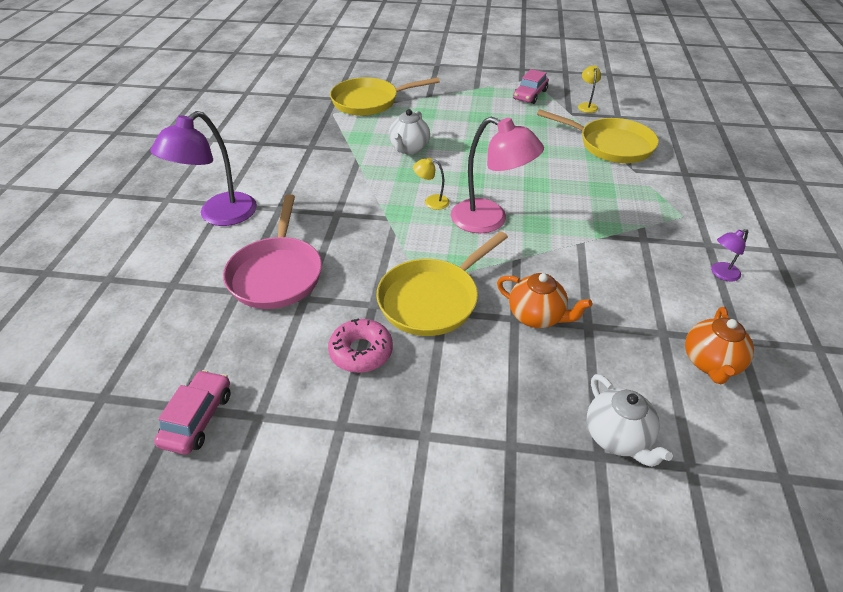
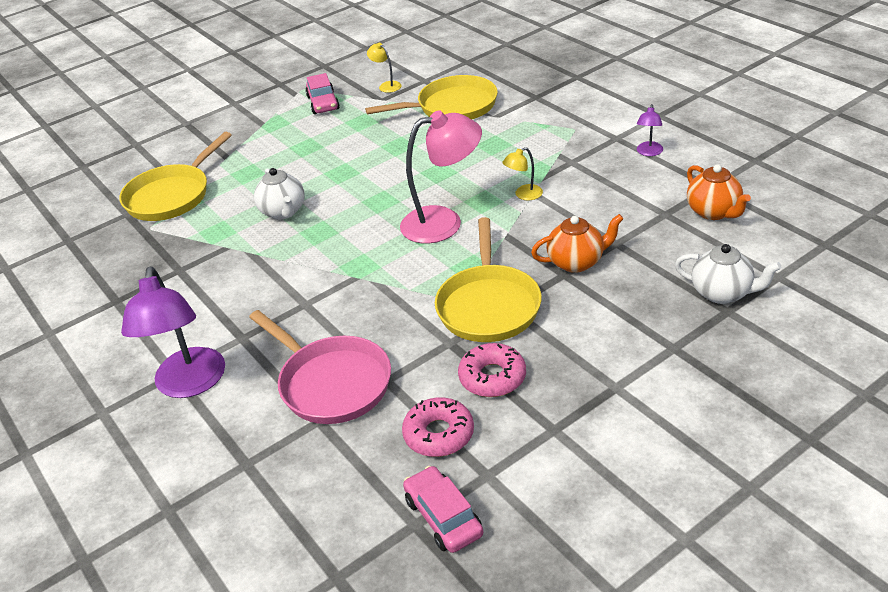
camera: 40 degrees left, 5 degrees down
yellow lamp [413,158,450,210] -> yellow lamp moved to [502,147,543,200]
none -> pink donut [402,397,474,457]

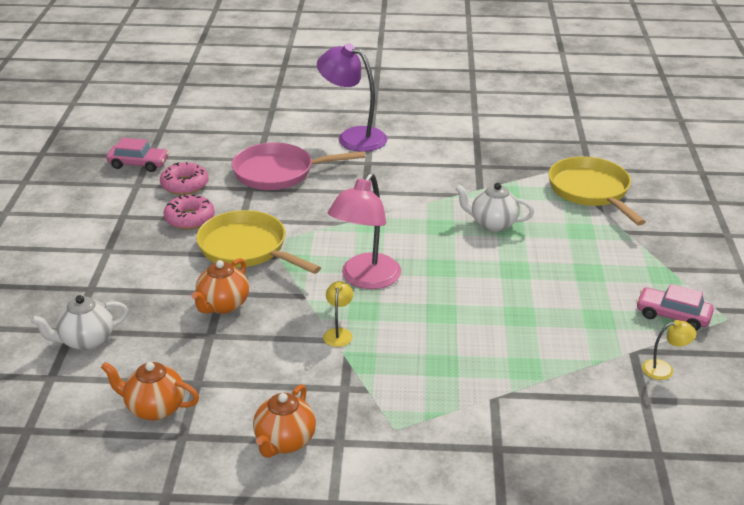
camera: 125 degrees right, 5 degrees down
yellow pan [365,75,498,119] -> none
purple lamp [637,104,663,156] -> orange teapot [253,384,316,458]

